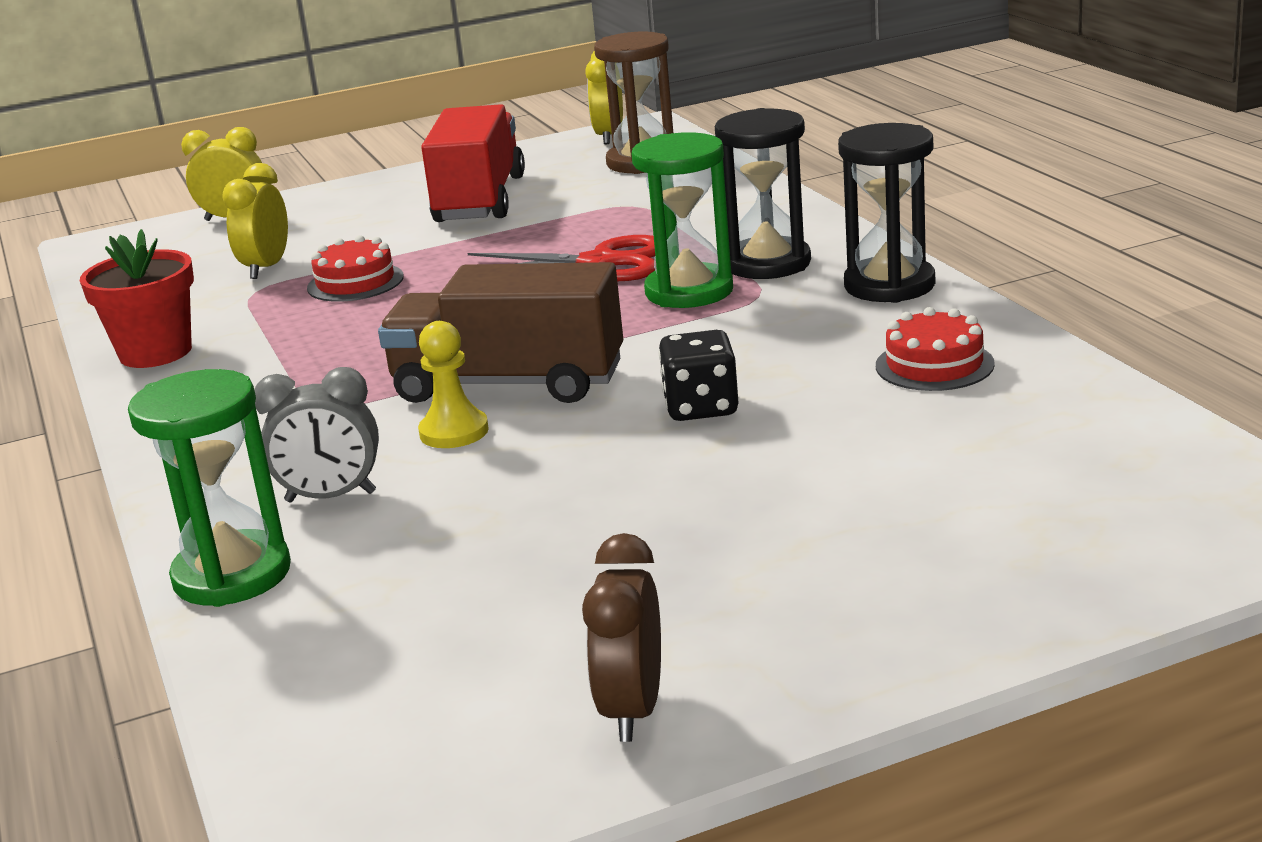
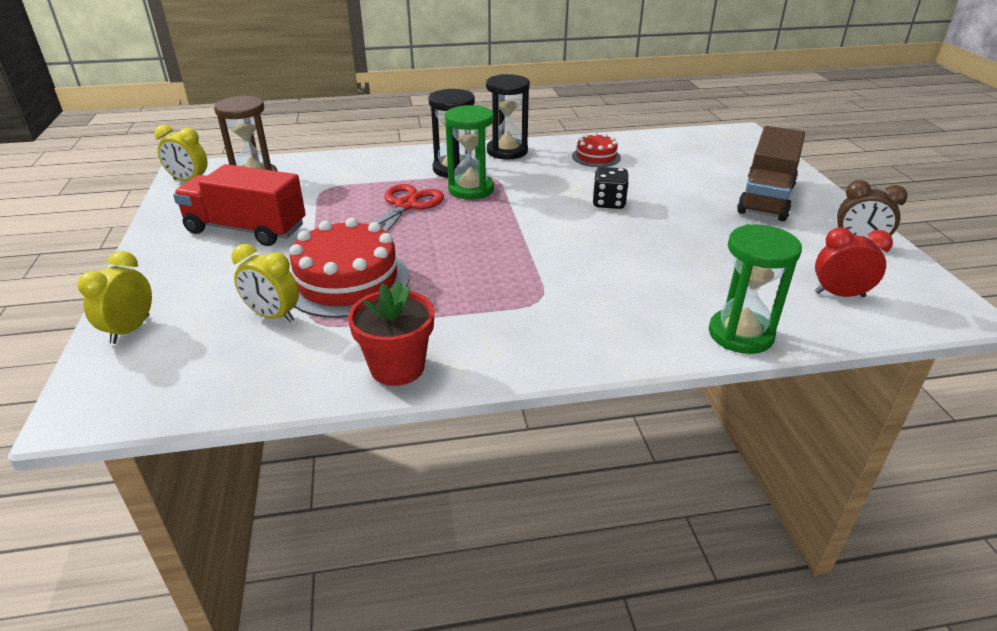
camera: 80 degrees left, 10 degrees up
grey clock [255,367,379,502] -> none
red cake [307,235,404,302] -> red cake [289,218,409,318], size x1.87
brown truck [378,262,623,403] -> brown truck moved to [737,126,805,221]
yellow pawn [418,321,489,448] -> none
none -> red clock [815,227,893,297]

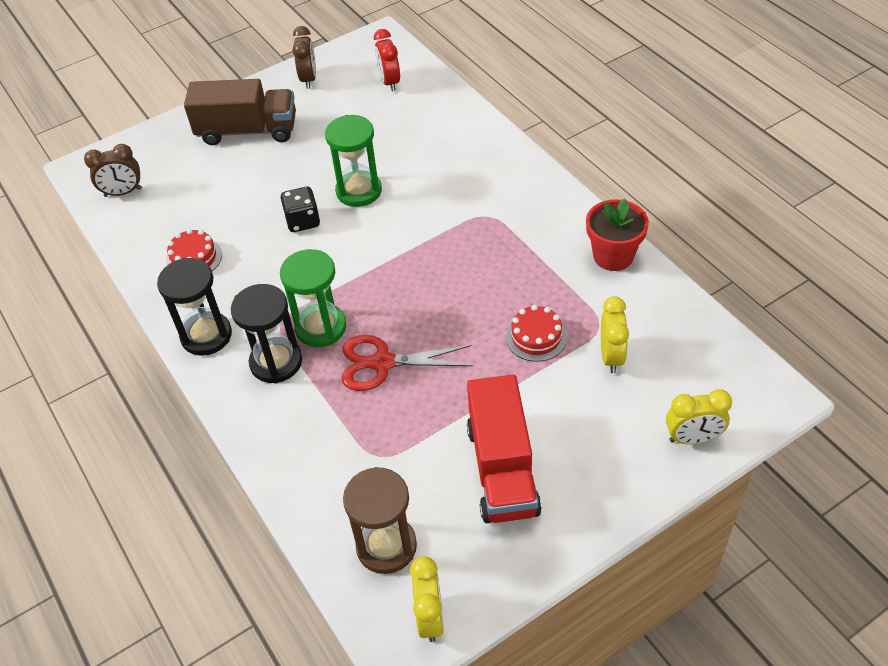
camera: 110 degrees left, 15 degrees up
red cake [289,218,409,318] -> red cake [506,305,567,362], size x0.53
green hourglass [709,224,802,354] -> green hourglass moved to [325,115,382,207]
none -> brown clock [84,144,142,197]

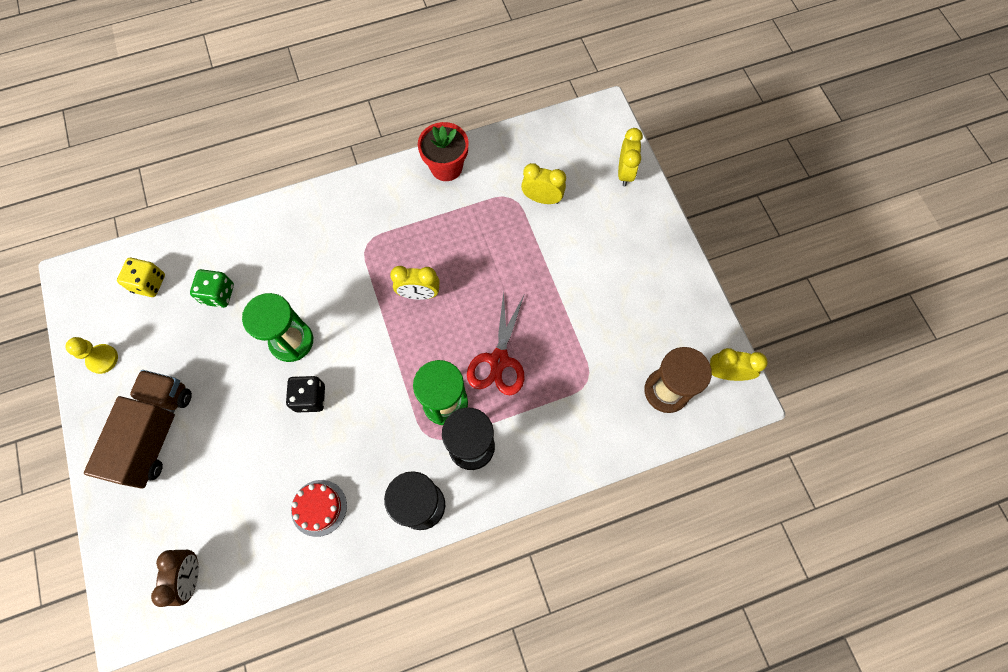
camera: 80 degrees left, 20 degrees up
brown clock [293,26,316,89] -> yellow pawn [65,337,118,374]
red clock [374,29,400,92] -> yellow dice [117,258,165,297]
red truck [467,375,542,523] -> none
red cake [506,305,567,362] -> none
none -> green dice [190,269,234,308]
none -> yellow clock [390,266,440,300]

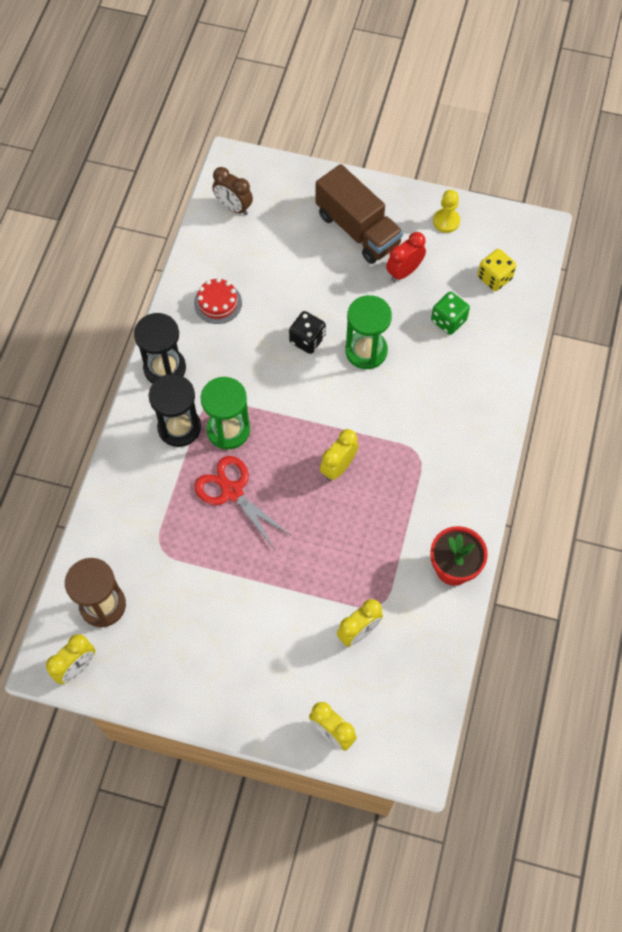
camera: 125 degrees right, 5 degrees down
none -> red clock [386,232,426,282]

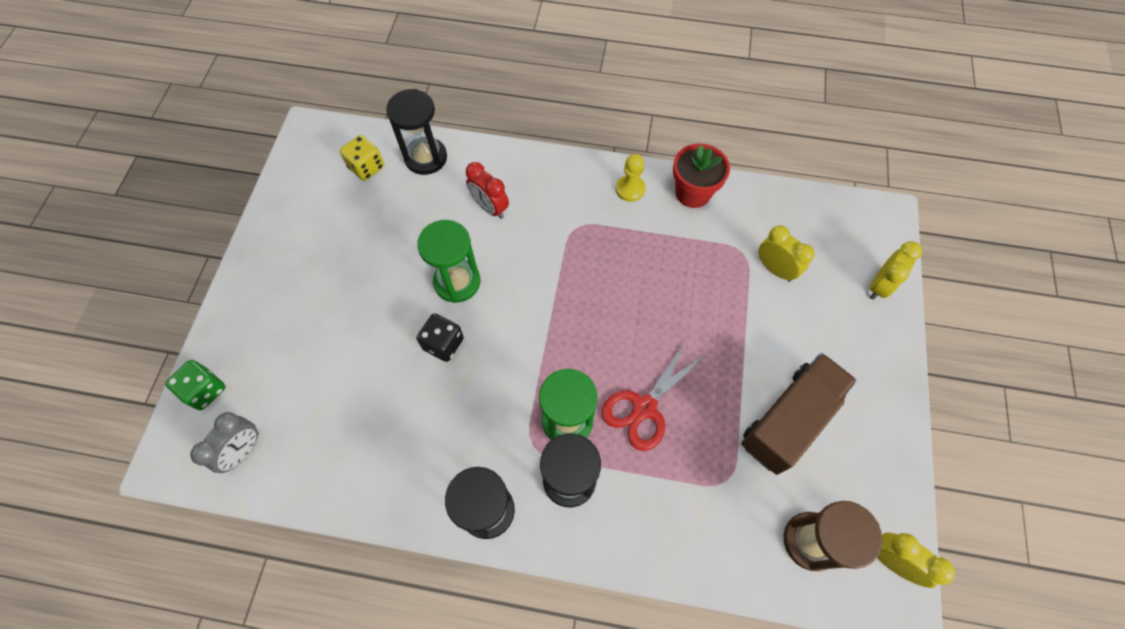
camera: 95 degrees left, 0 degrees up
red cake [194,278,242,324] -> none
brown clock [212,167,253,215] -> grey clock [190,412,259,473]
brown truck [316,164,403,264] -> brown truck moved to [741,353,857,475]
yellow clock [320,429,359,481] -> none
red clock [386,232,426,282] -> red clock moved to [466,162,509,219]
green dice [431,292,470,335] -> green dice moved to [165,360,225,410]
yellow pawn [433,190,460,233] -> yellow pawn moved to [616,154,645,202]
none -> black hourglass [386,89,447,175]

